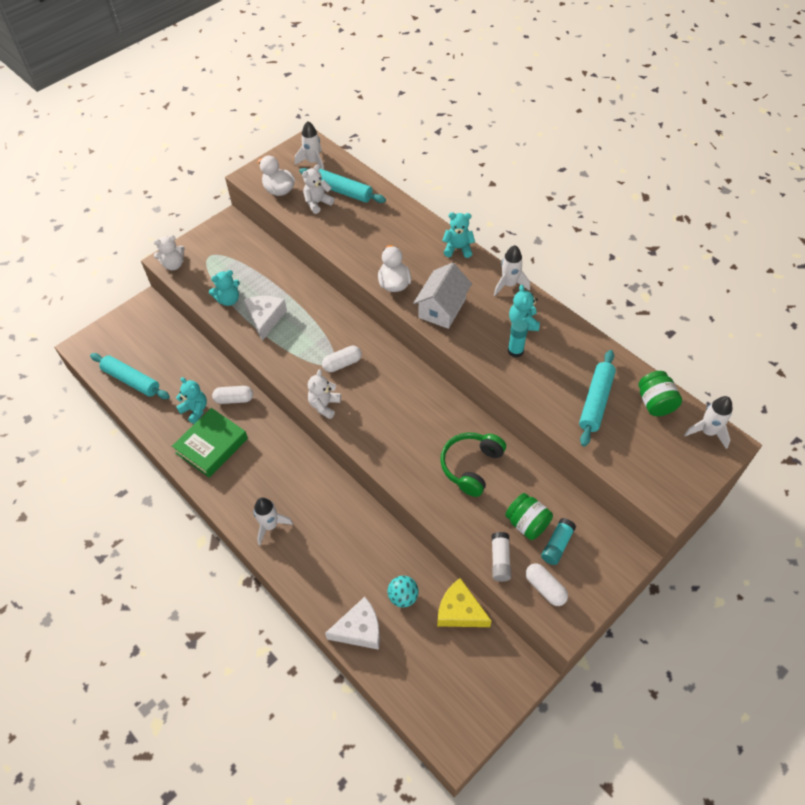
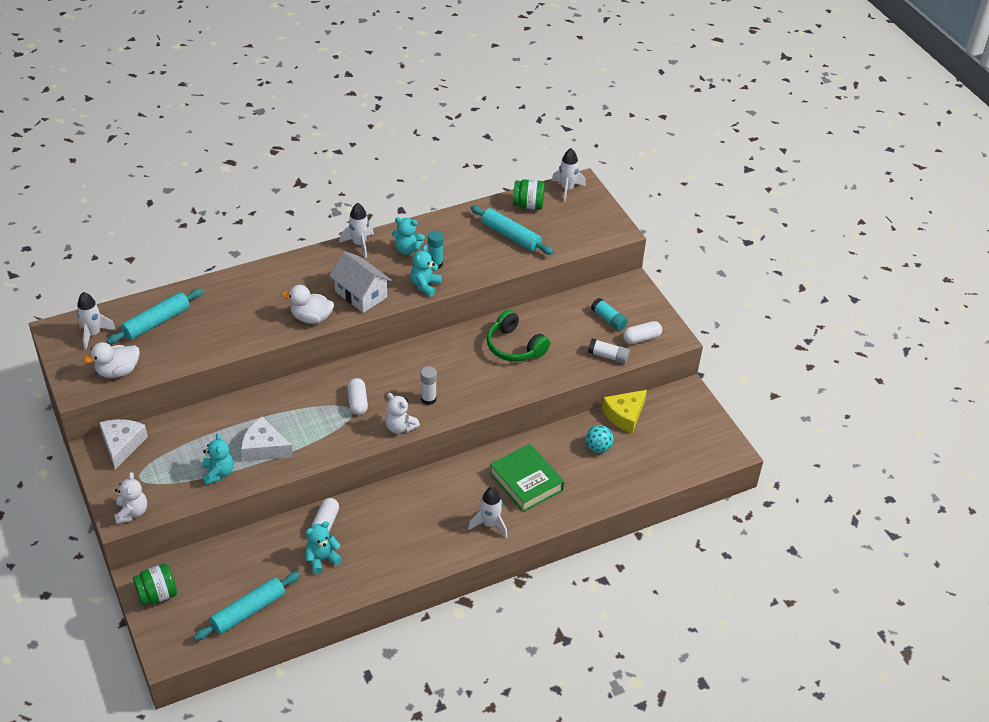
camera: 75 degrees left, 10 degrees down
green book [172,408,248,478] -> green book moved to [490,444,564,512]
white teddy bear [302,164,334,214] -> none
white cheese [325,597,380,650] -> white cheese moved to [99,419,148,470]
turquoise teddy bear [442,212,475,258] -> turquoise teddy bear moved to [411,245,442,297]
green jar [505,493,553,540] -> green jar moved to [133,563,177,605]
none -> white glue stick [420,366,437,405]

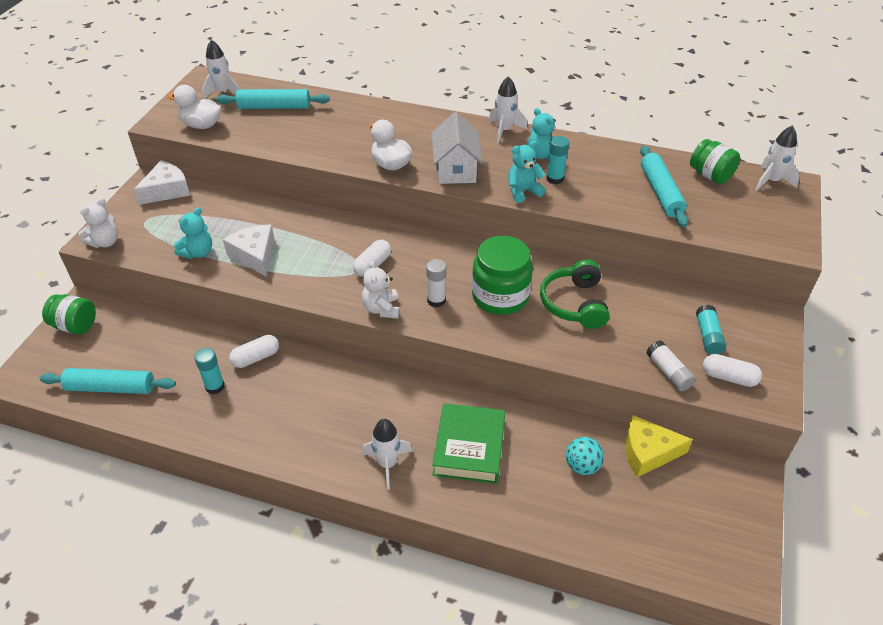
camera: 45 degrees right, 0 degrees up
turquoise teddy bear [305,521,342,574] -> turquoise glue stick [194,348,225,394]
none -> green jar [472,236,533,315]

